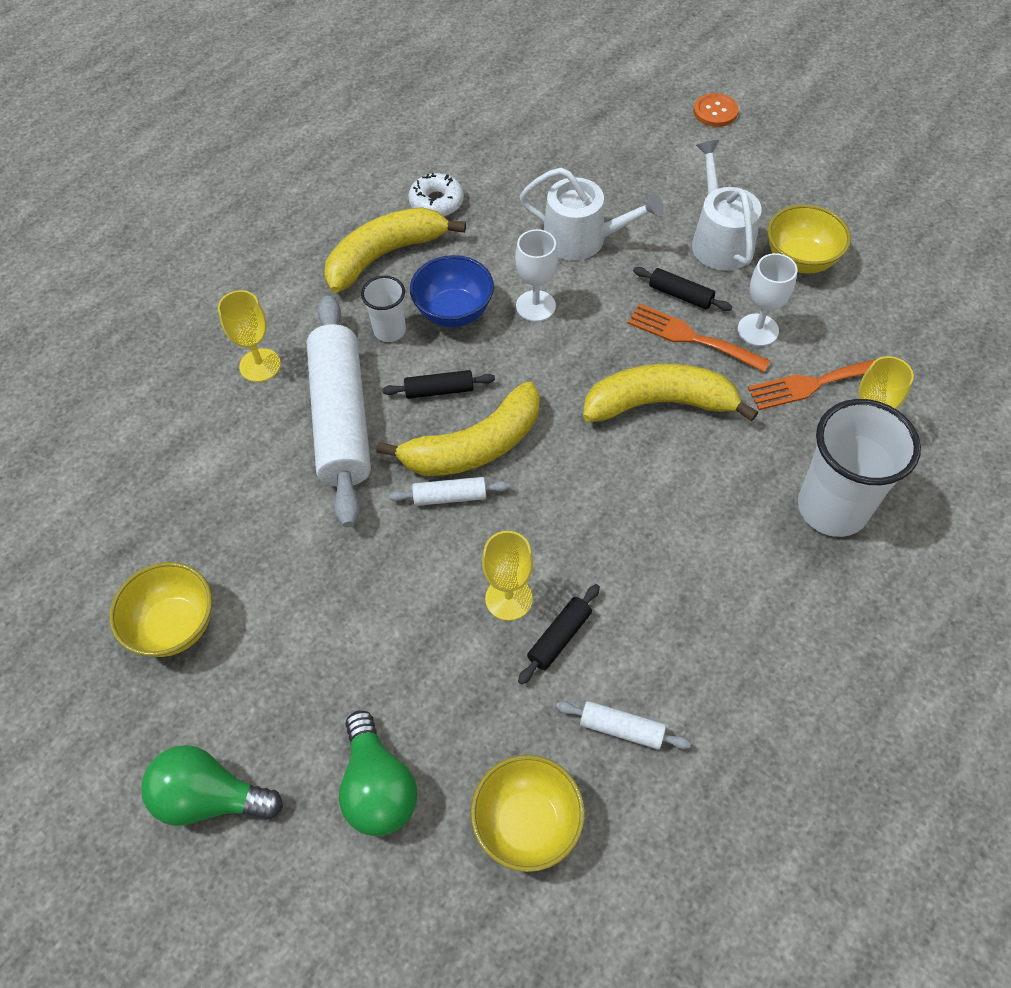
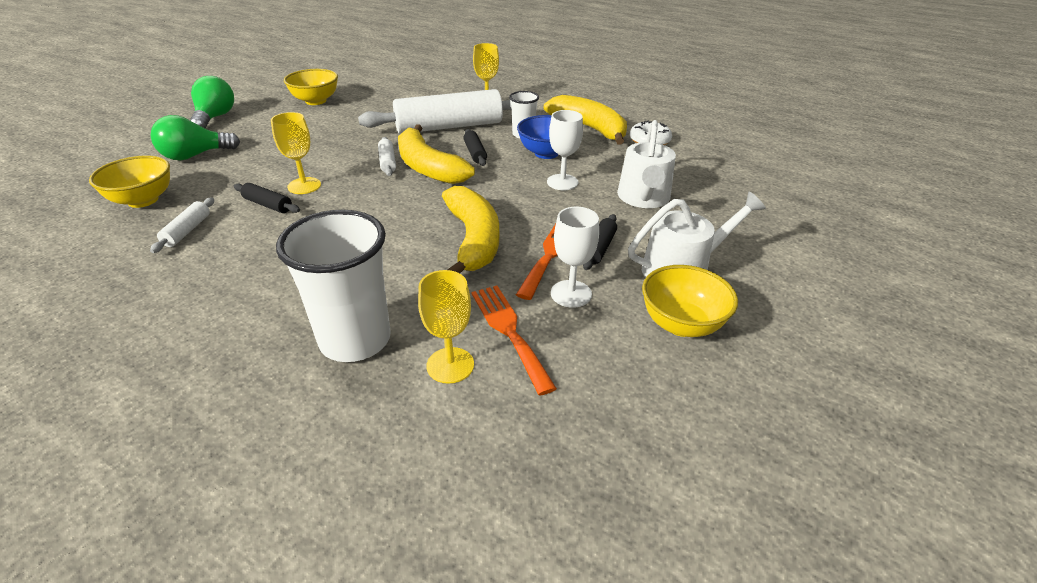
camera: 80 degrees right, 20 degrees down
orange button [694,93,739,127] -> none

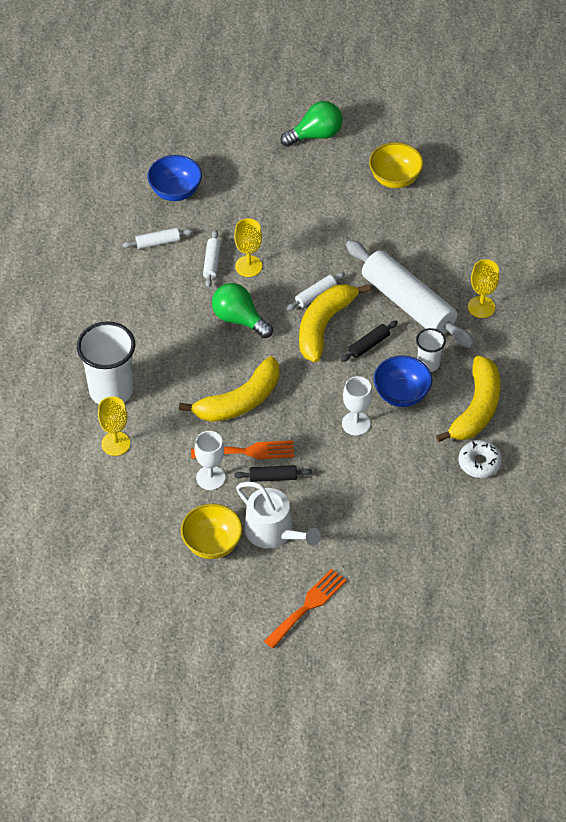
camera: 65 degrees right, 15 degrees up
yellow bowl [89,155,170,208] -> blue bowl [147,155,202,201]
green light bulb [151,115,240,160] -> green light bulb moved to [212,283,273,338]
black rolling pin [234,183,300,213] -> white rolling pin [203,230,221,288]
orange fork [472,286,557,395] -> orange fork moved to [264,569,347,648]
white watering can [617,120,676,208] -> none

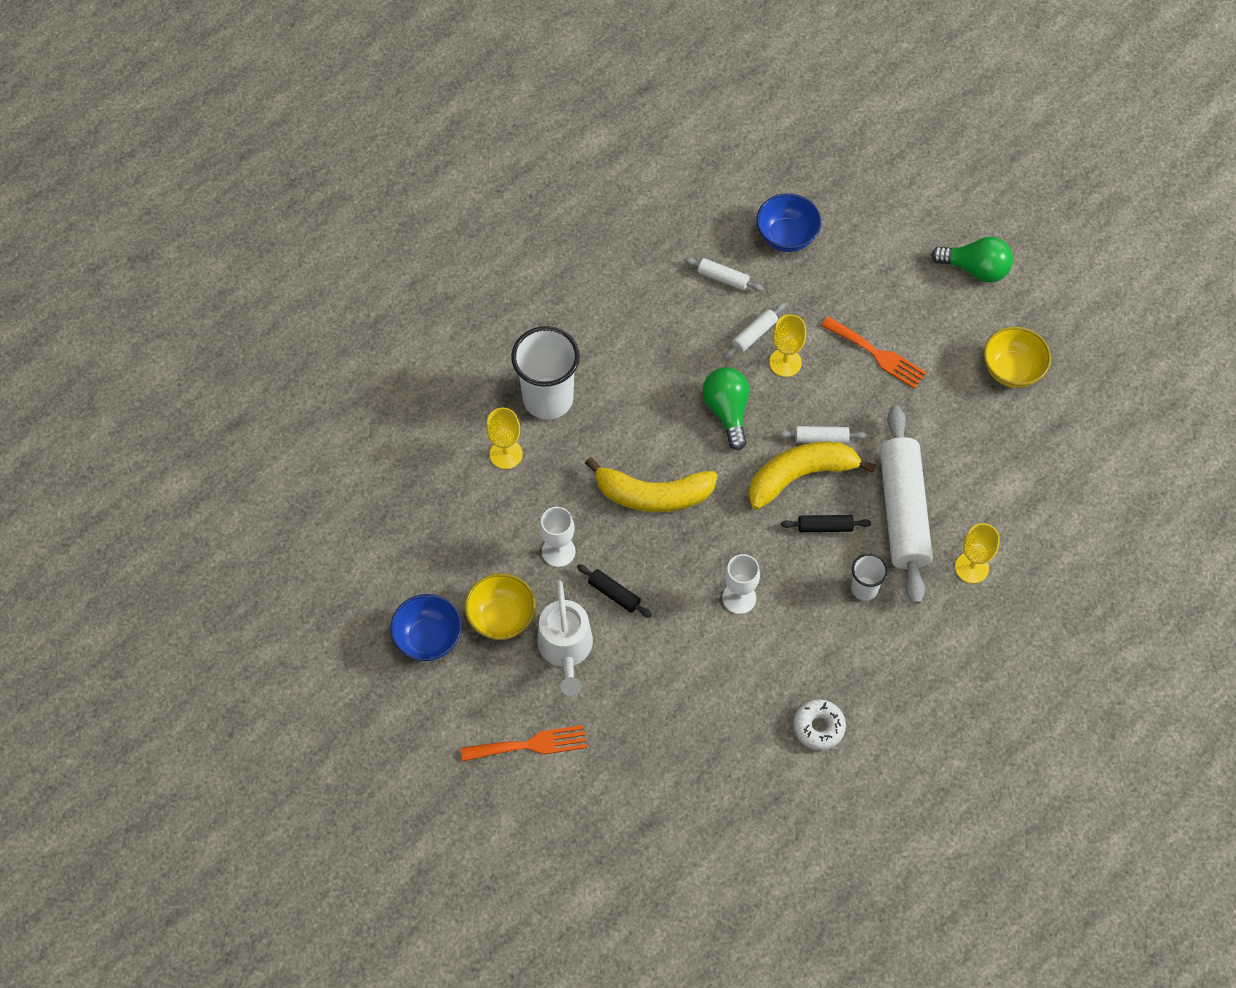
camera: 40 degrees right, 10 degrees up
orange fork [191,440,294,459] -> orange fork moved to [822,317,927,389]
blue bowl [373,355,432,407] -> blue bowl moved to [390,594,462,661]
yellow banana [436,356,501,442] -> none

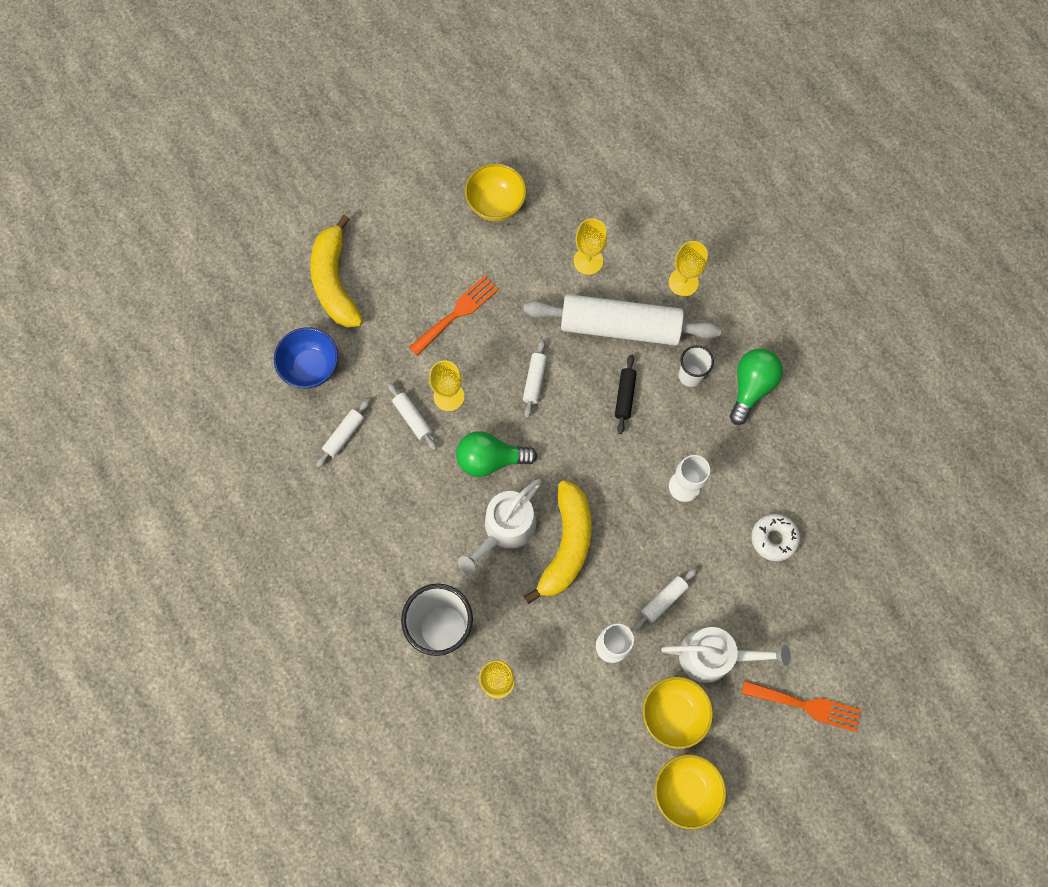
camera: 80 degrees left, 10 degrees up
blue bowl [390,594,462,661] -> yellow bowl [655,754,726,830]
orange fork [461,725,587,762] -> orange fork turned 105 degrees clockwise [742,681,861,732]
black rolling pin [577,564,652,618] -> white rolling pin [633,568,697,631]
yellow banana [749,442,875,510] -> yellow banana moved to [310,215,363,328]
white donut [793,699,846,750] -> white donut moved to [751,514,800,561]
green light bulb [931,237,1013,282] -> green light bulb moved to [730,349,783,425]
none -> white watering can [458,479,541,574]
none -> yellow goblet [573,218,607,275]

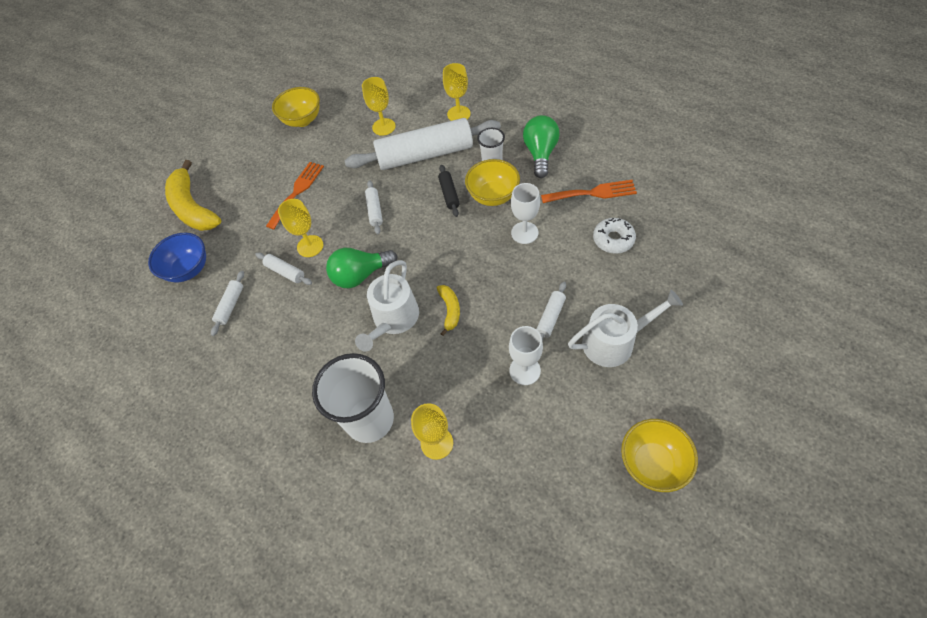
camera: 15 degrees left, 15 degrees down
yellow banana [524,480,592,604] -> yellow banana [437,285,460,336], size x0.49
yellow bowl [643,677,713,749] -> yellow bowl moved to [465,159,520,206]
orange fork [742,681,861,732] -> orange fork moved to [541,180,637,203]

